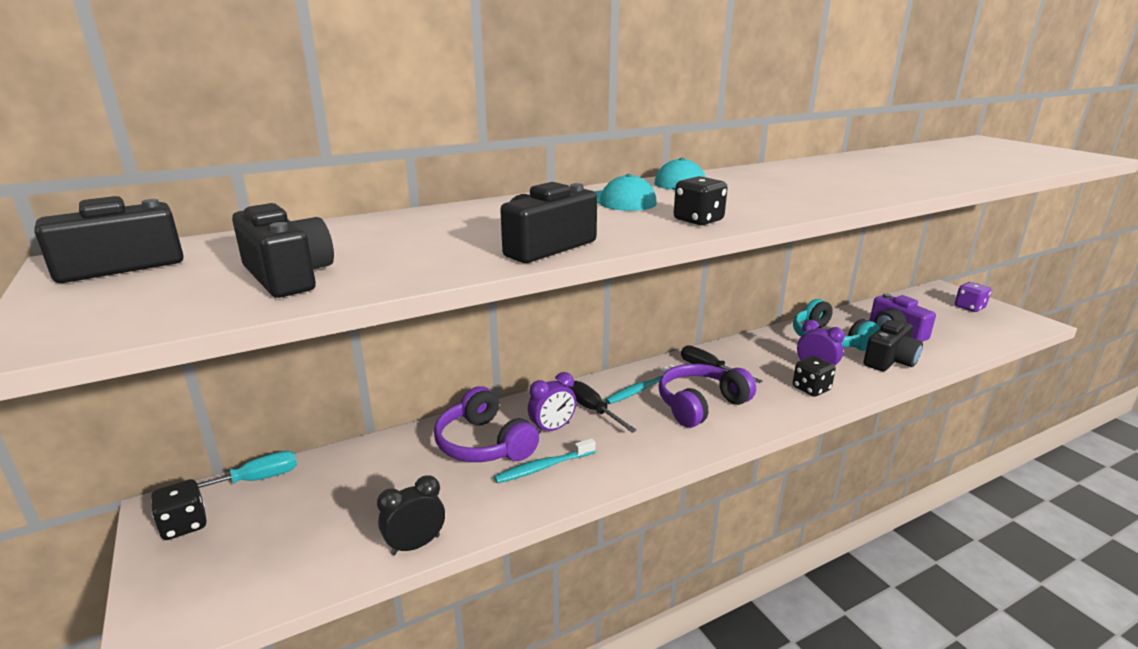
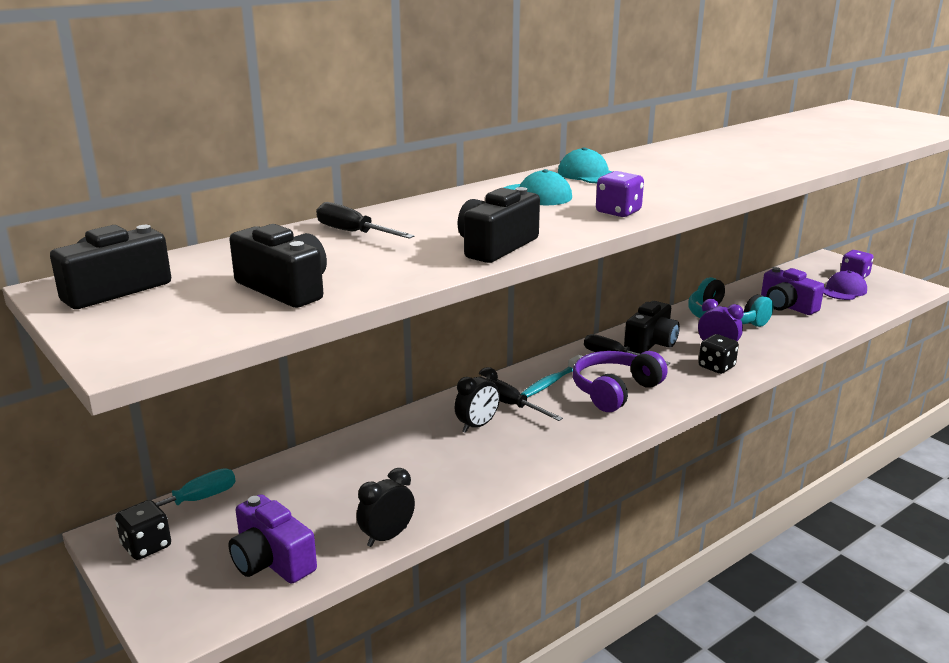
camera: 10 degrees left, 0 degrees up
purple headphones [434,386,539,462] -> none
turquoise toothbrush [494,438,596,483] -> none
purple clock [528,372,576,434] -> black clock [455,367,500,433]
black dice [674,176,728,226] -> purple dice [596,171,644,217]
black camera [863,319,923,371] -> black camera moved to [624,301,680,354]
none -> purple camera [228,494,317,584]
none -> black screwdriver [316,202,415,239]
none -> purple cap [823,270,867,300]

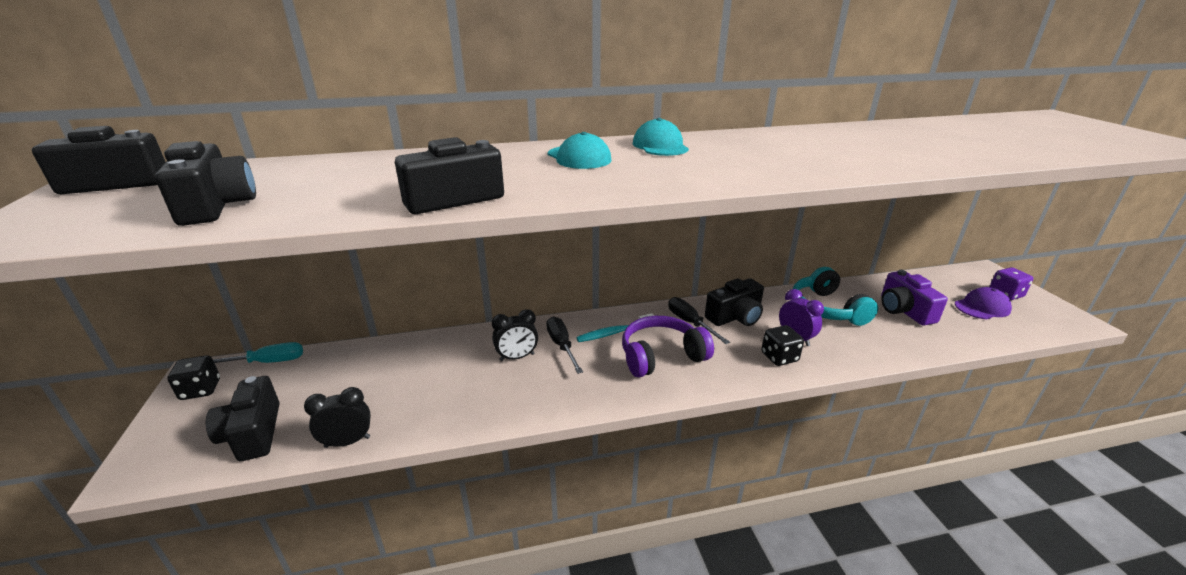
camera: 25 degrees right, 5 degrees up
purple camera [228,494,317,584] -> black camera [206,376,279,461]
black screwdriver [316,202,415,239] -> none
purple dice [596,171,644,217] -> none

